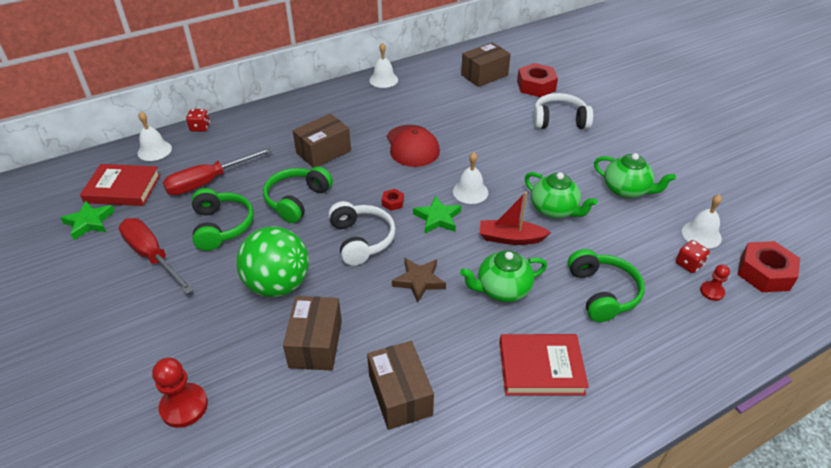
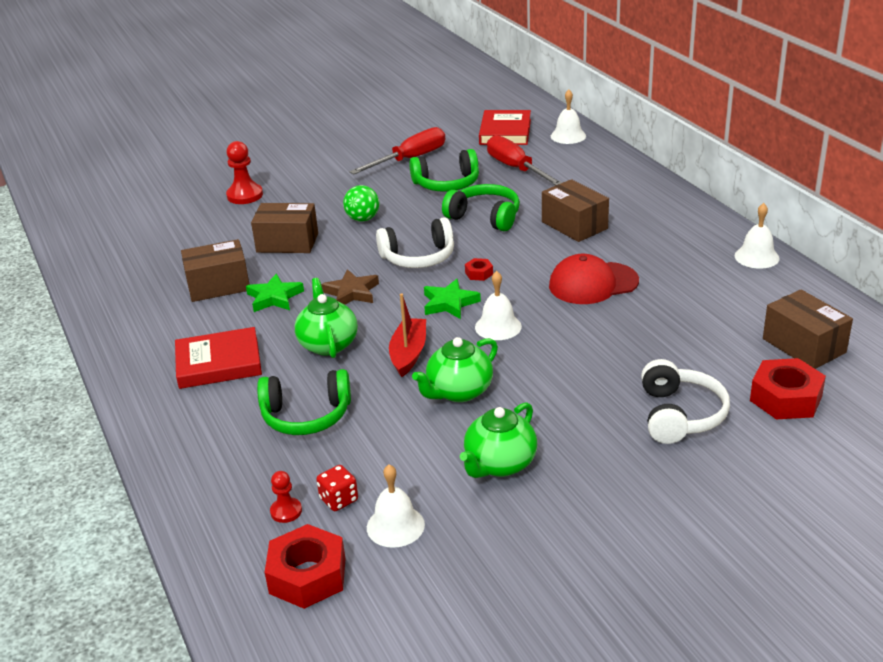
camera: 95 degrees right, 10 degrees down
green star [60,201,115,240] -> green star moved to [246,274,304,312]
red dice [186,109,210,132] -> none
green ball [236,226,309,297] -> green ball [343,185,379,222], size x0.54
red book [499,334,589,395] -> red book turned 75 degrees clockwise [175,327,262,389]

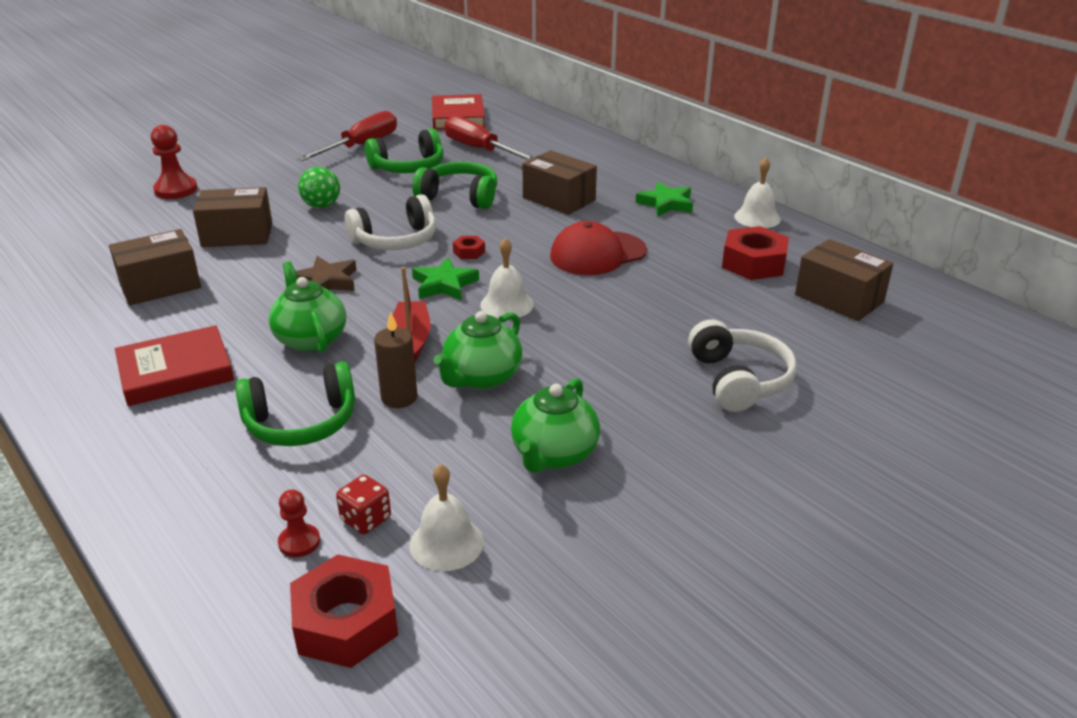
camera: 15 degrees left, 0 degrees up
green star [246,274,304,312] -> green star moved to [636,182,693,217]
white bell [551,90,586,144] -> none
red nut [750,358,826,419] -> red nut moved to [722,226,789,280]
none -> brown candle [374,311,417,408]

